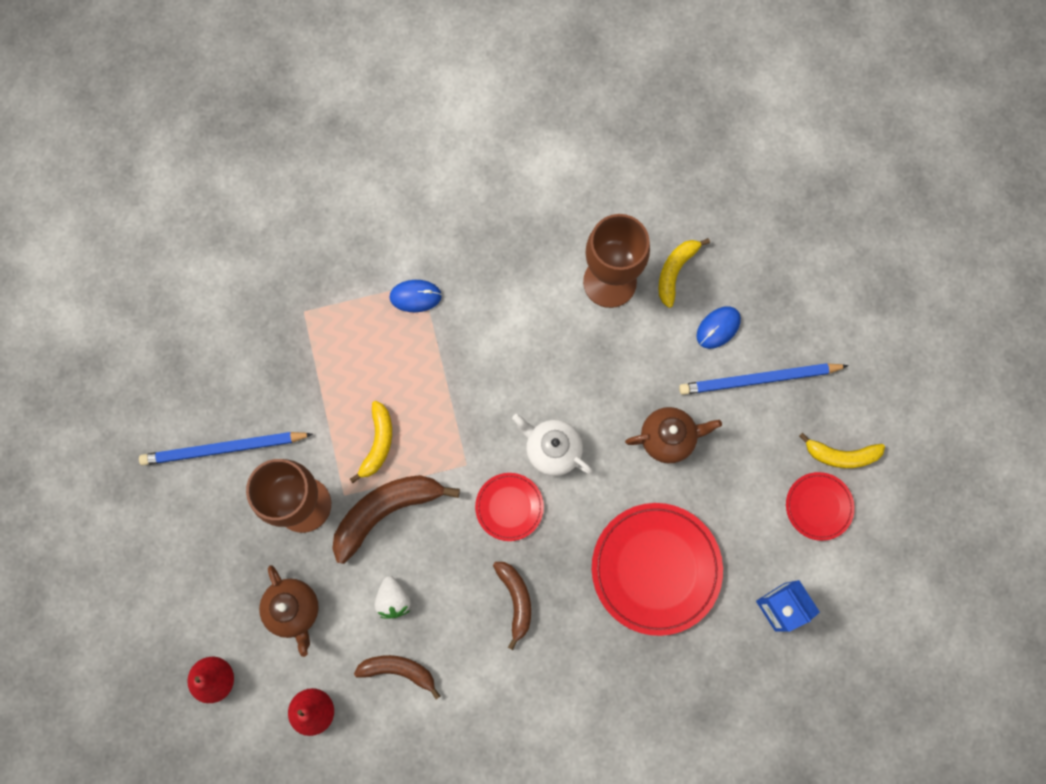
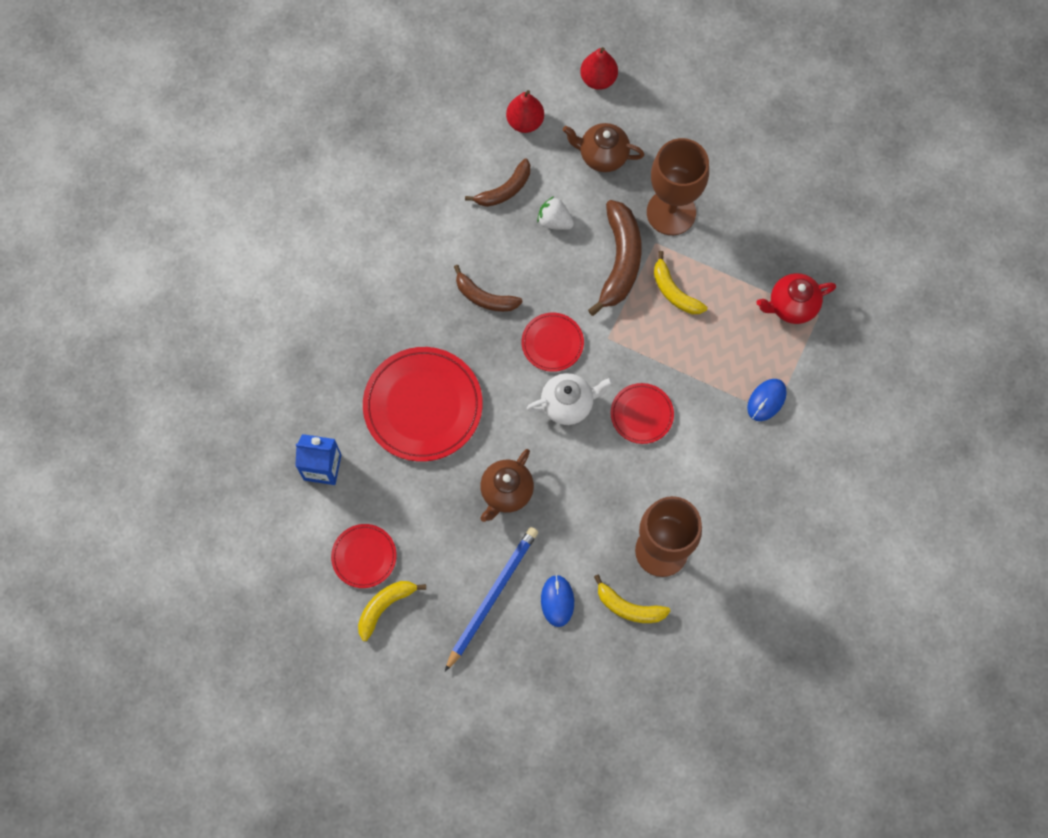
camera: 130 degrees right, 5 degrees down
blue pencil [139,432,313,465] -> none
yellow banana [658,238,710,308] -> yellow banana turned 135 degrees clockwise [594,574,670,623]
none -> red plate [611,383,674,444]
none -> red teapot [756,273,836,324]

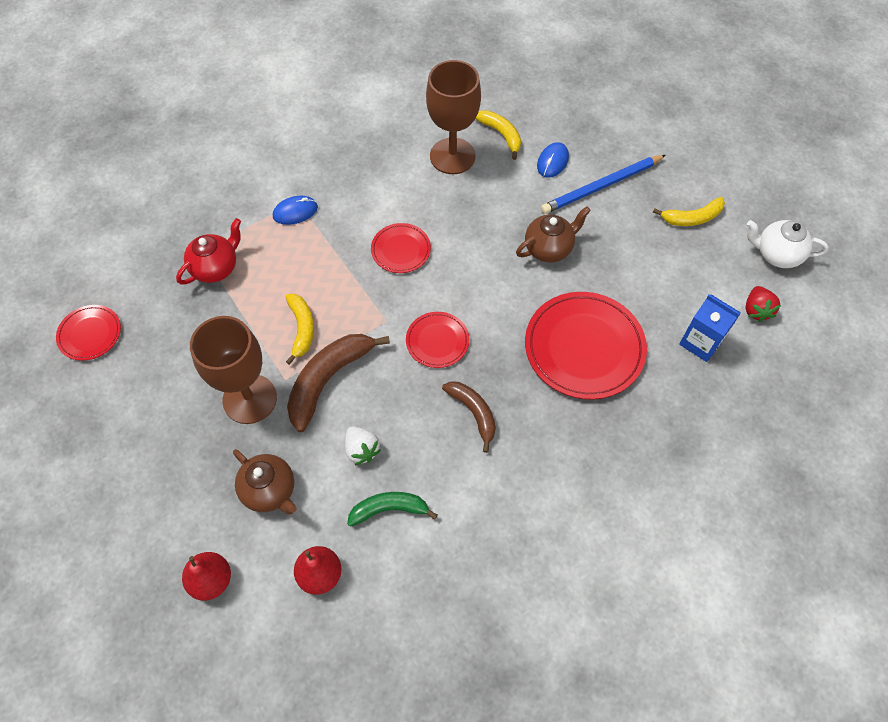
camera: 150 degrees left, 10 degrees down
red plate [331,524,397,588] -> red plate moved to [56,305,121,361]
brown banana [465,158,530,207] -> green banana [347,492,438,527]
white teapot [527,373,613,425] -> white teapot moved to [747,220,829,268]
red teapot [756,273,836,324] -> red teapot turned 60 degrees counterclockwise [176,218,241,285]
none -> red strawberry [745,286,781,322]

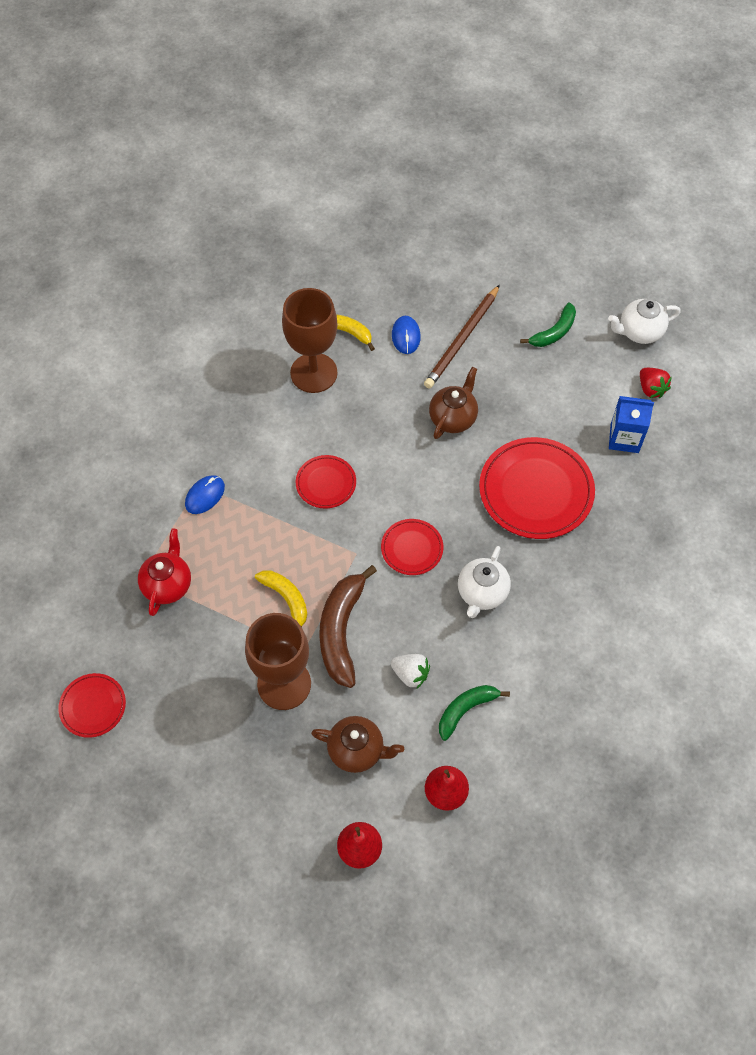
camera: 30 degrees left, 0 degrees up
brown banana [442,381,496,453] -> white teapot [458,546,511,618]
blue pencil [541,155,666,214] -> brown pencil [424,285,500,389]
yellow banana [653,197,725,226] -> green banana [520,302,576,347]

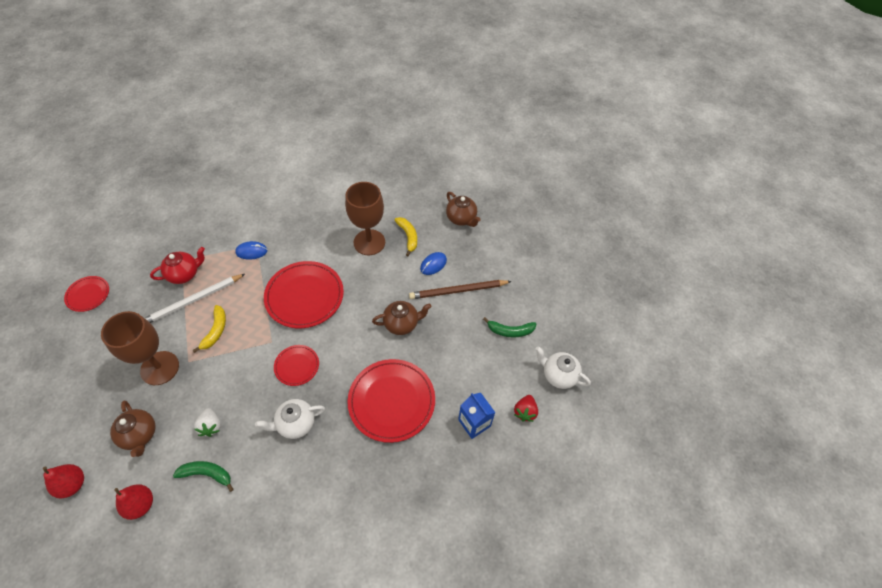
camera: 45 degrees right, 5 degrees down
red plate [296,455,356,509] -> red plate [264,261,344,328], size x1.89
brown banana [319,565,377,688] -> none
none -> white pencil [145,274,245,323]
none -> brown teapot [446,192,481,227]

